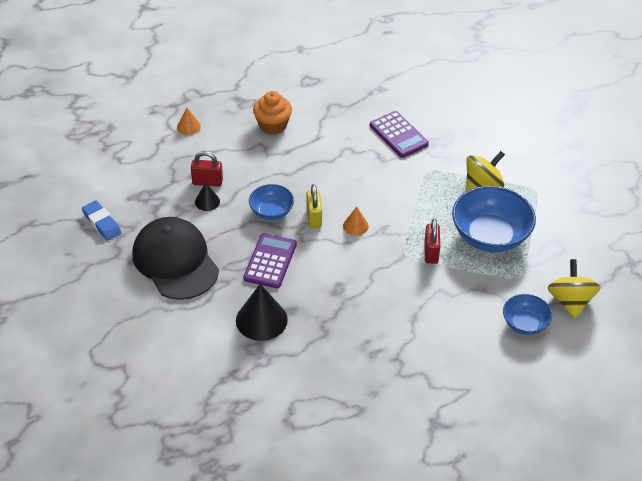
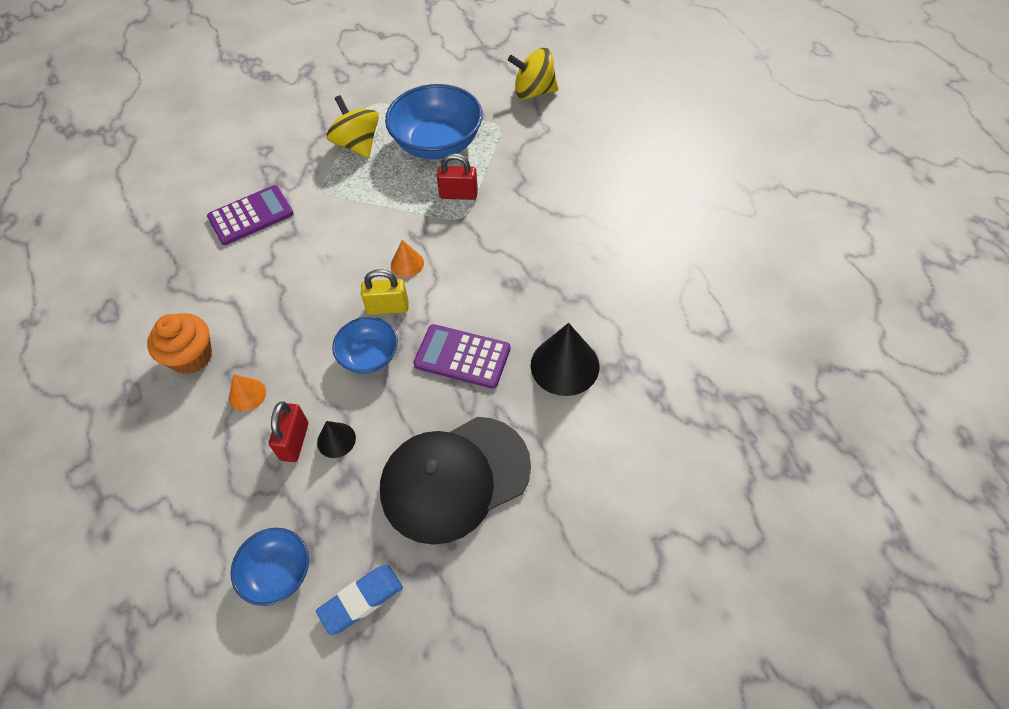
camera: 85 degrees left, 10 degrees up
orange cone [177,108,201,135] -> orange cone moved to [229,374,266,411]
blue bowl [503,294,552,335] -> blue bowl moved to [231,528,309,606]

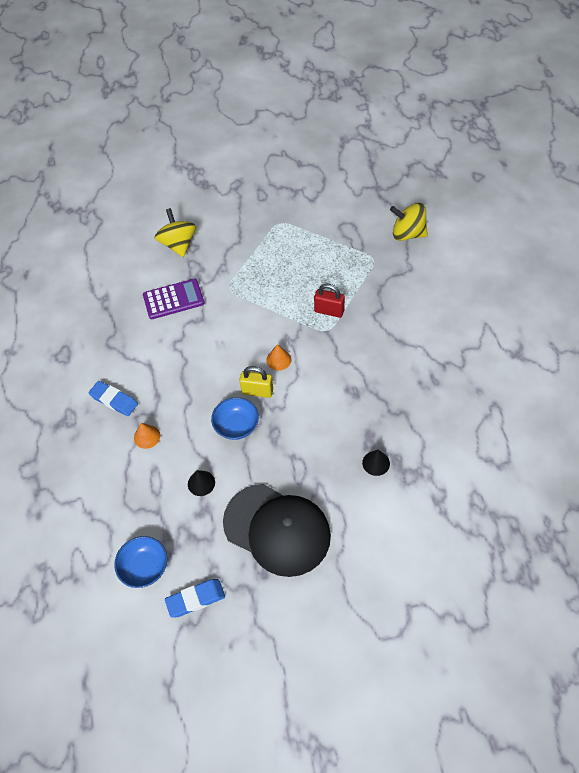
camera: 15 degrees right, 0 degrees up
orange cupcake [147,313,212,374] -> blue eraser [89,381,138,416]
red padlock [269,401,308,462] -> none
yellow spinning top [327,95,379,158] -> yellow spinning top moved to [155,208,196,257]
black cap [380,417,531,545] -> black cap turned 135 degrees counterclockwise [223,484,331,577]
blue bowl [385,84,482,159] -> none
purple calculator [413,324,511,389] -> none
black cone [531,323,600,396] -> black cone [362,450,390,476], size x0.53

